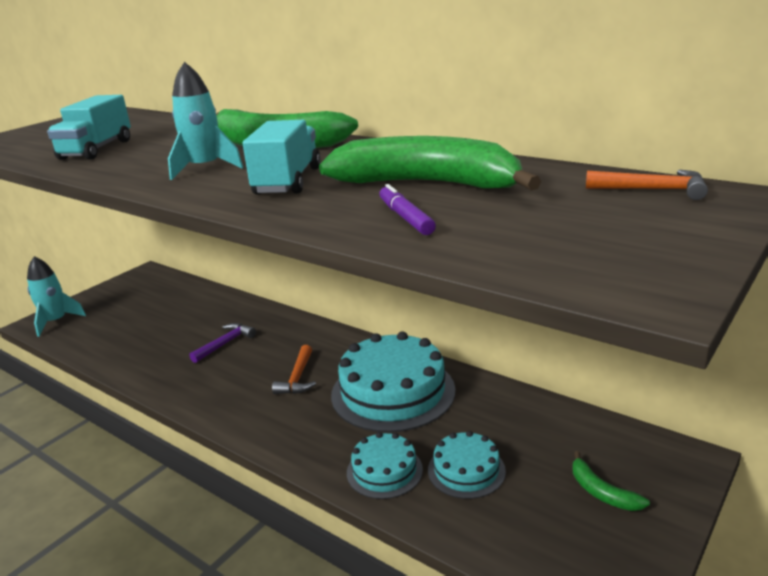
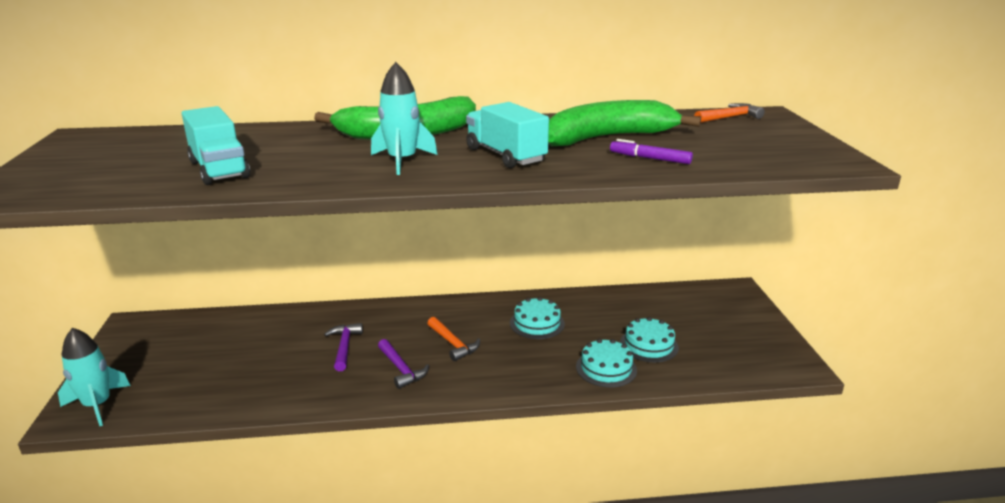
camera: 45 degrees left, 0 degrees up
turquoise cake [331,331,456,432] -> turquoise cake [510,297,565,339], size x0.52
green banana [573,451,650,511] -> none
none -> purple hammer [378,339,429,389]

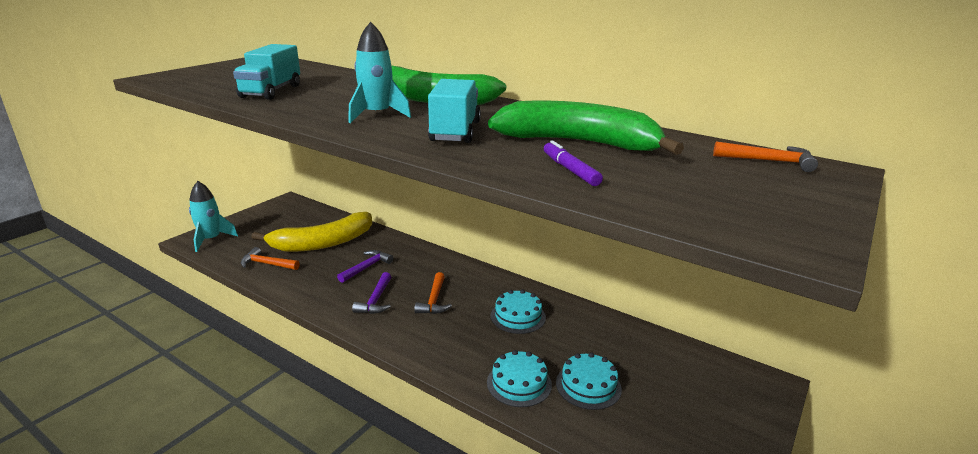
camera: 40 degrees right, 0 degrees up
none -> orange hammer [240,247,300,270]
none -> yellow banana [251,212,372,252]

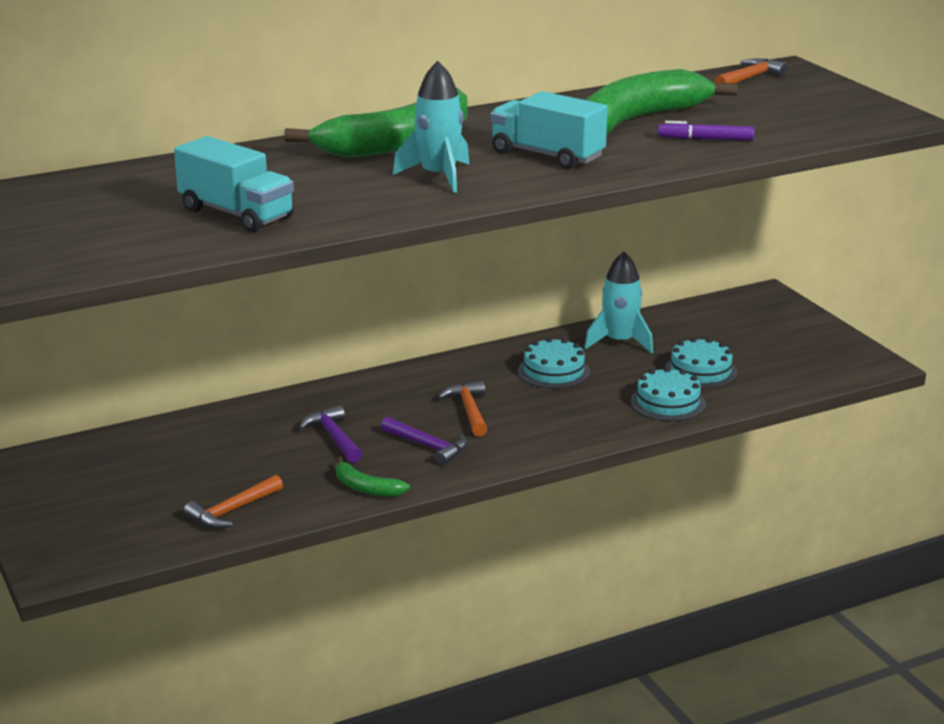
camera: 60 degrees left, 0 degrees up
turquoise rocket [189,181,238,252] -> turquoise rocket moved to [584,252,653,354]
yellow banana [251,212,372,252] -> none
orange hammer [414,272,452,314] -> orange hammer turned 135 degrees counterclockwise [438,381,487,436]
none -> green banana [336,457,410,497]

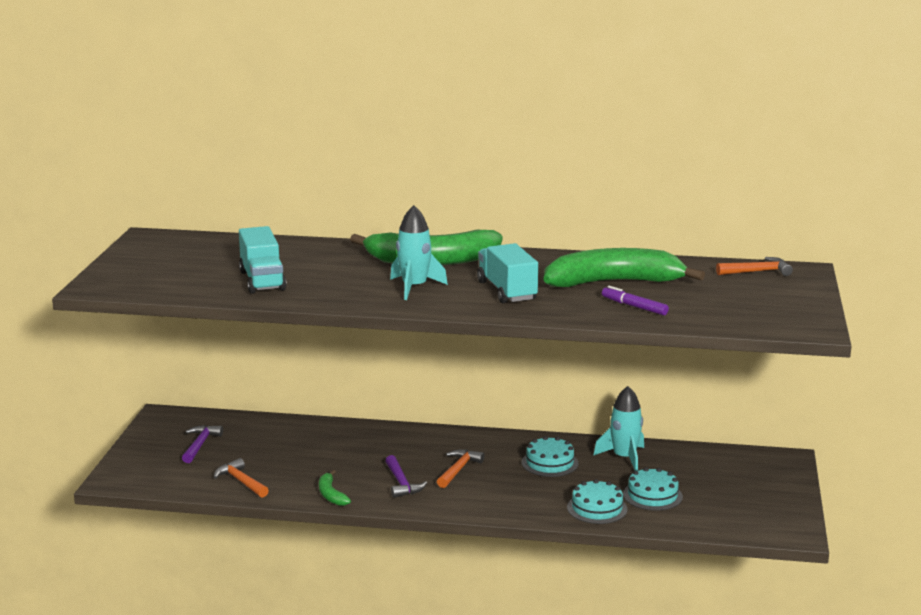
camera: 35 degrees right, 5 degrees down
orange hammer [184,475,283,529] -> orange hammer turned 60 degrees clockwise [214,458,269,498]
purple hammer [299,405,362,463] -> purple hammer moved to [182,425,223,463]

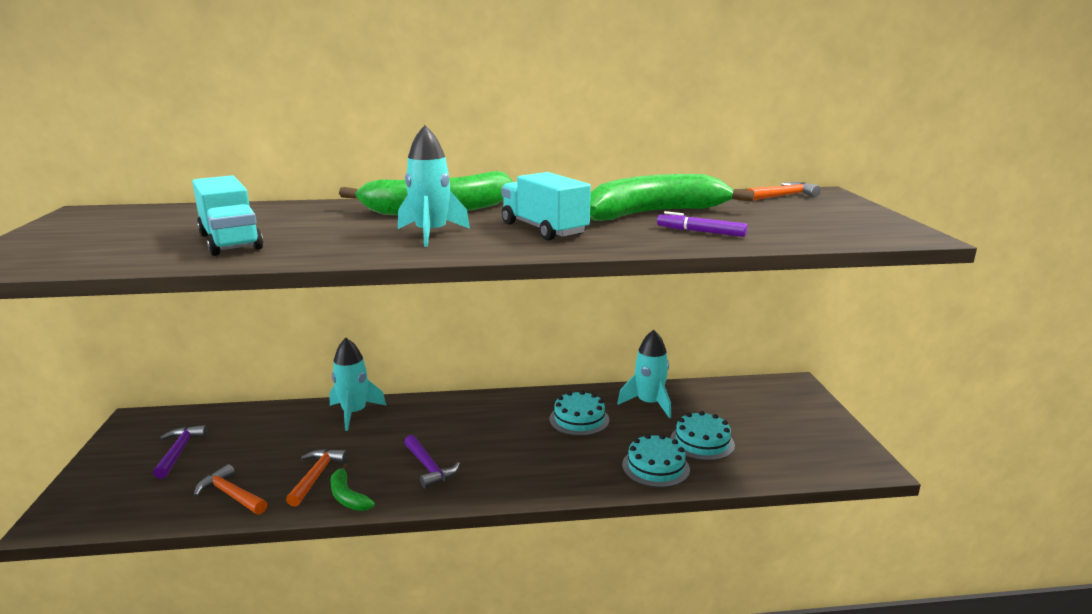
camera: 15 degrees left, 0 degrees up
orange hammer [437,449,485,488] -> orange hammer moved to [286,449,348,507]
none -> turquoise rocket [329,338,386,431]

